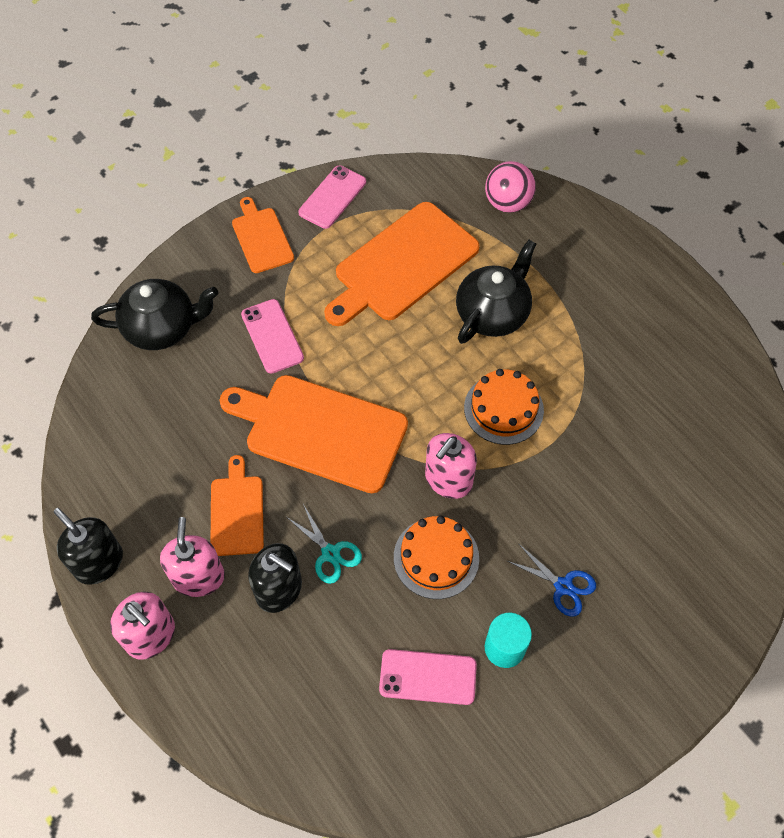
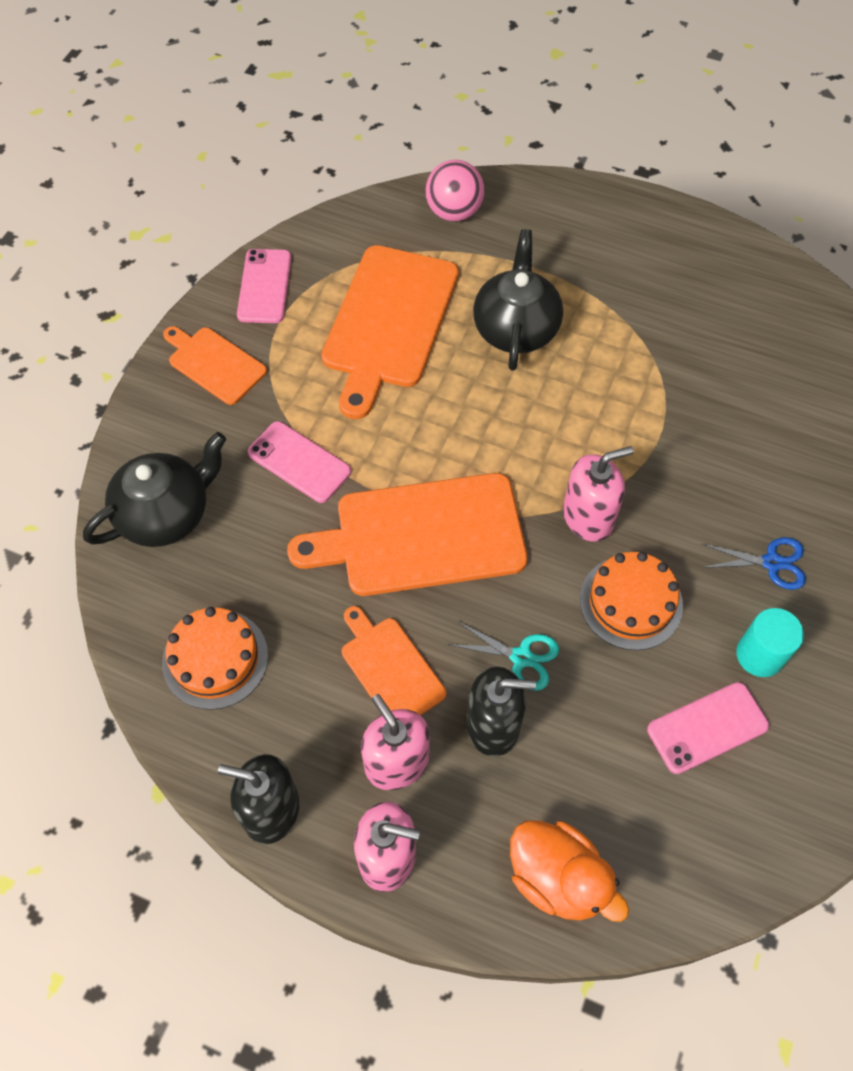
camera: 30 degrees left, 0 degrees up
pink soap dispenser [425,433,477,499] -> pink soap dispenser turned 120 degrees counterclockwise [563,446,634,542]
orange cake [464,369,544,445] -> orange cake moved to [162,607,268,710]
none -> orange duck [510,820,629,922]

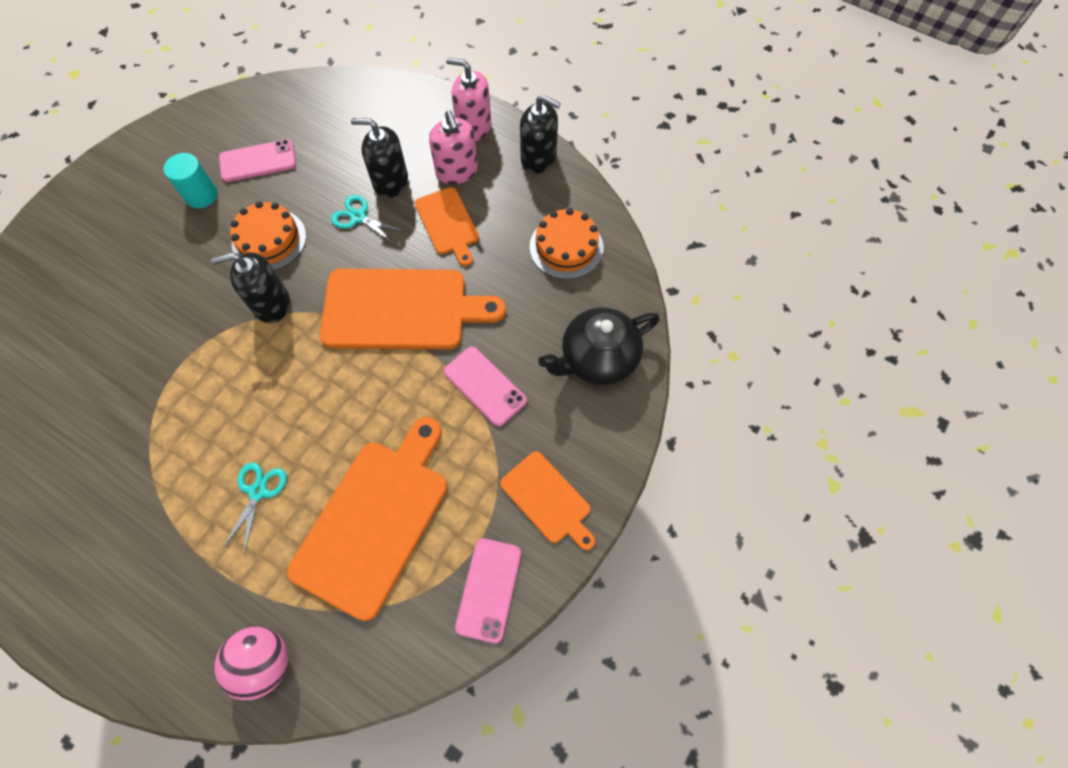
camera: 170 degrees left, 5 degrees up
black teapot [473,229,563,371] -> turquoise scissors [222,462,287,554]
orange duck [510,820,629,922] -> none
pink soap dispenser [563,446,634,542] -> black soap dispenser [211,252,290,323]
blue scissors [702,537,806,590] -> none

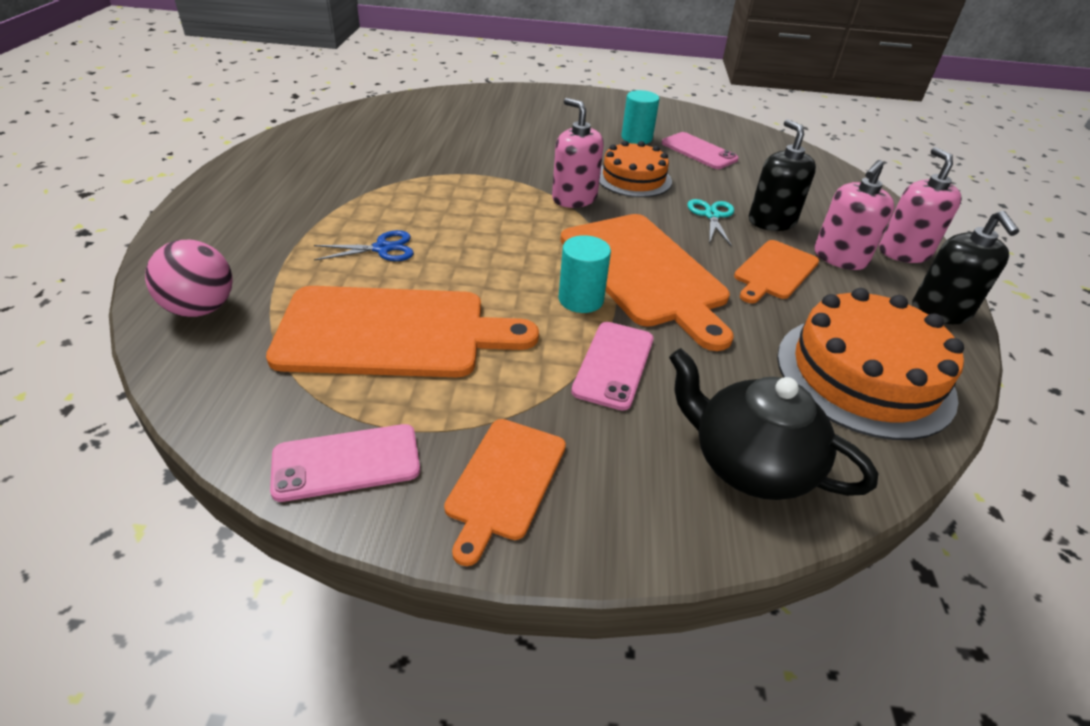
camera: 60 degrees right, 25 degrees down
black soap dispenser [211,252,290,323] -> pink soap dispenser [552,98,604,208]
turquoise scissors [222,462,287,554] -> blue scissors [314,230,414,261]
orange cake [530,208,603,279] -> orange cake [777,288,964,440], size x1.55
none -> turquoise cylinder [559,235,611,313]

